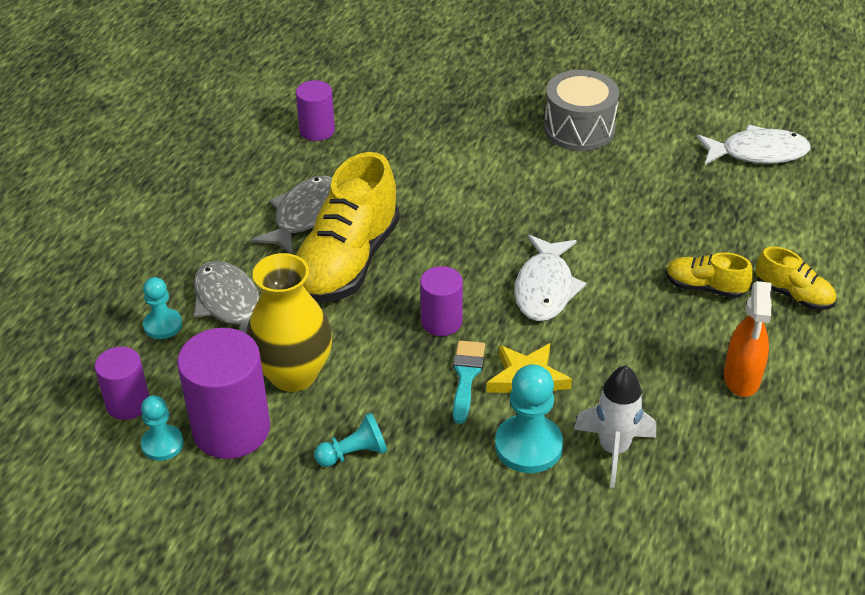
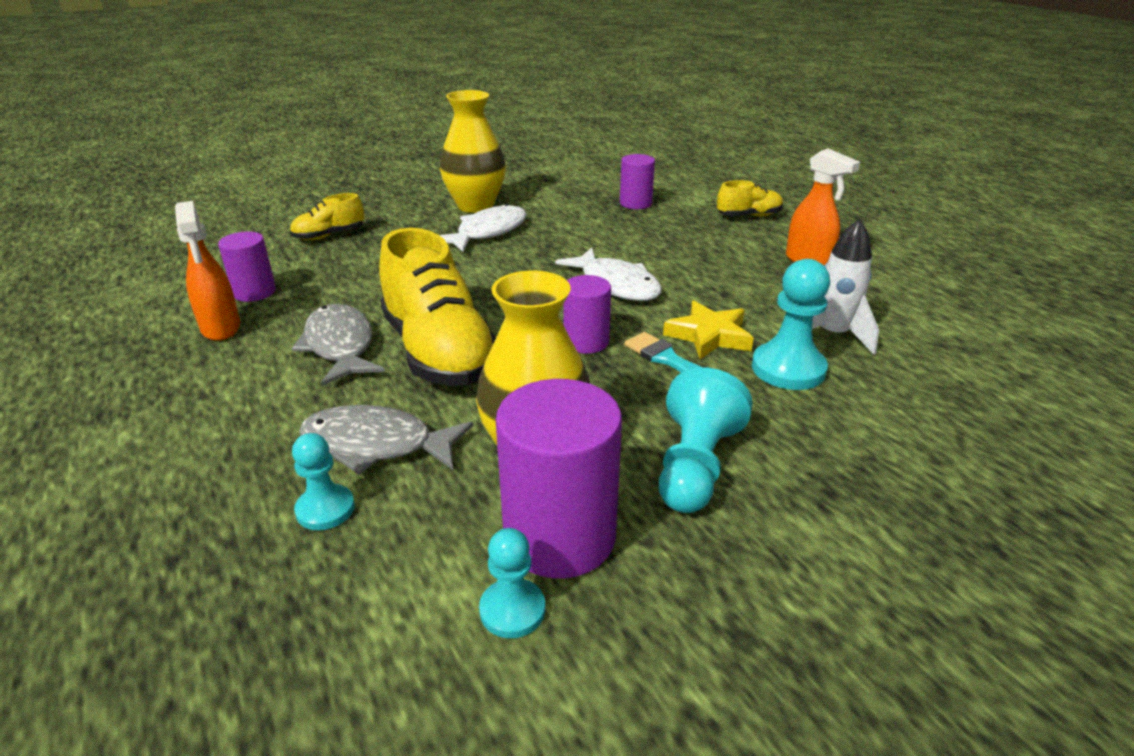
camera: 50 degrees left, 10 degrees down
purple cylinder [95,347,149,420] -> purple cylinder moved to [620,154,655,209]
turquoise pawn [314,413,387,467] -> turquoise pawn [659,368,753,513], size x1.63
grey drum [544,70,619,151] -> yellow vase [440,90,506,213]
yellow shoe [666,252,753,298] -> yellow shoe moved to [290,193,364,240]
white fish [696,124,811,165] -> white fish moved to [440,203,527,252]
none -> orange spray bottle [175,201,240,341]

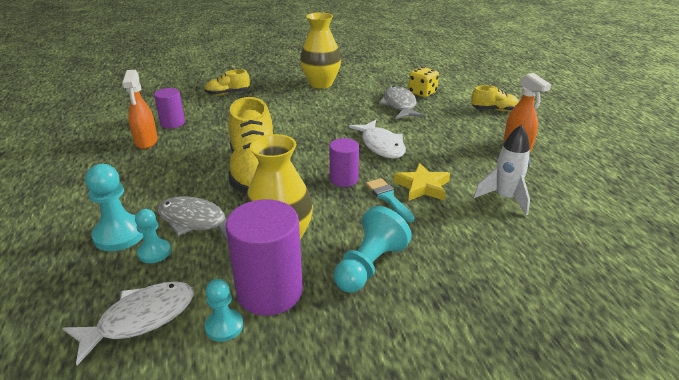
camera: 15 degrees right, 0 degrees up
grey fish [291,304,385,386] -> grey fish moved to [379,86,424,119]
white fish [440,203,527,252] -> white fish moved to [63,281,194,365]
purple cylinder [620,154,655,209] -> yellow dice [408,67,439,97]
turquoise pawn [752,259,830,390] -> turquoise pawn moved to [85,164,143,251]

